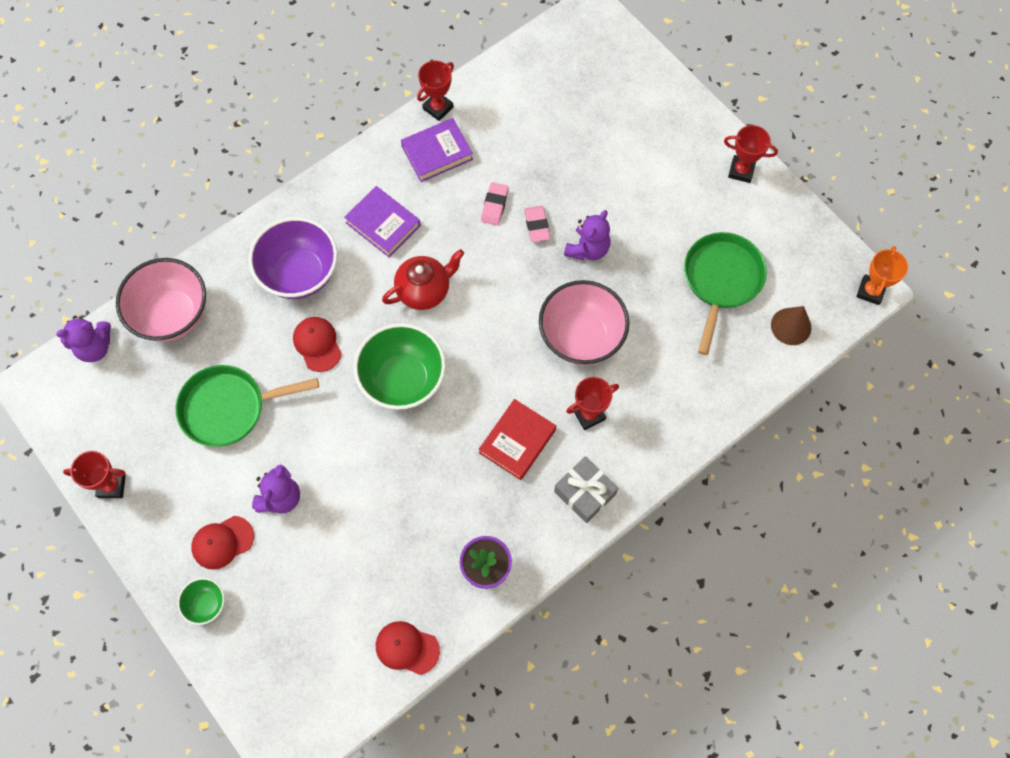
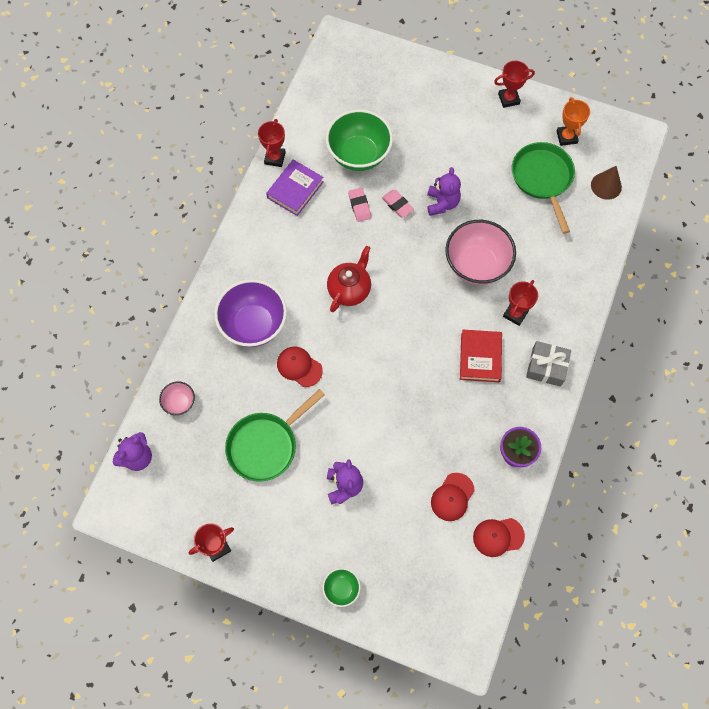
camera: 30 degrees left, 0 degrees up
pink bowl [116,258,206,342] -> pink bowl [159,381,195,415], size x0.48
red cap [191,516,254,569] -> red cap moved to [431,473,475,521]
purple book [344,186,421,258] -> none
green bowl [354,323,446,410] -> green bowl moved to [326,109,393,171]
orange trophy [856,246,908,305] -> orange trophy moved to [557,97,590,146]

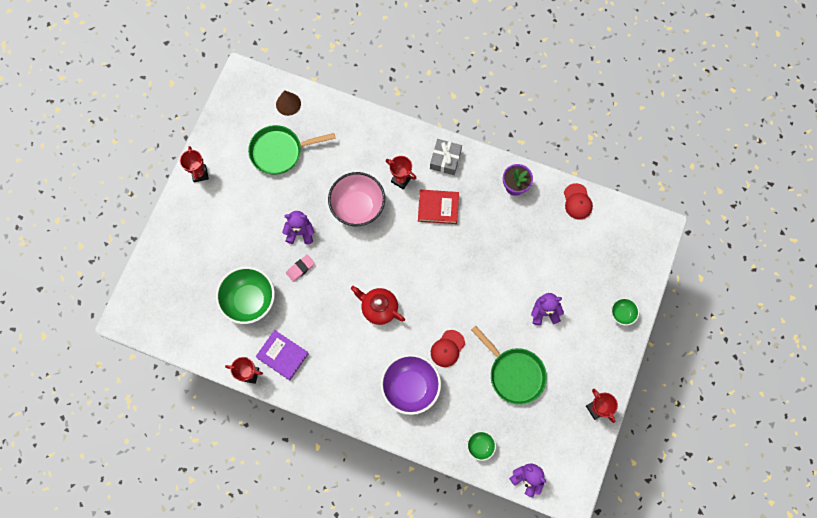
camera: 90 degrees left, 5 degrees up
pink bowl [159,381,195,415] -> green bowl [467,431,496,461]
pink eraser [348,188,371,222] -> none
red cap [431,473,475,521] -> none
orange trophy [557,97,590,146] -> none

